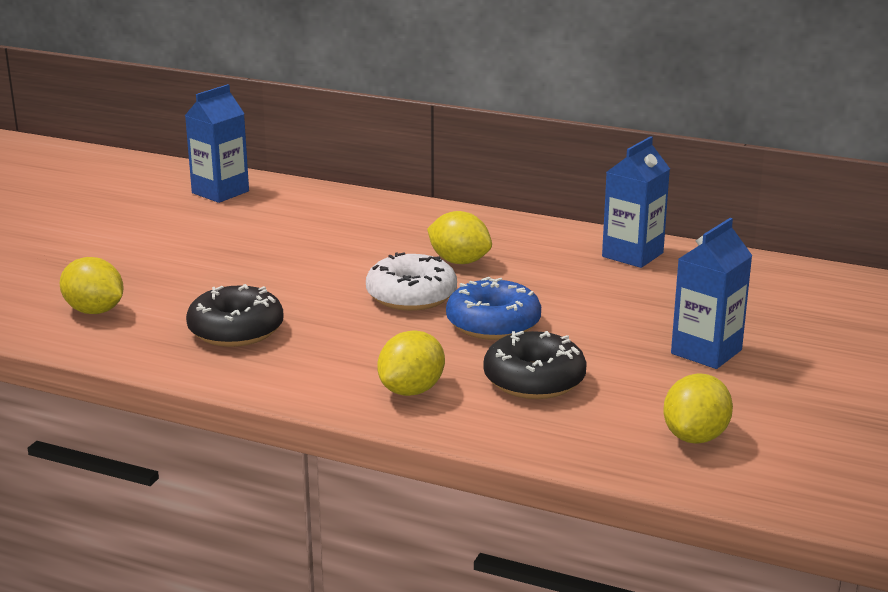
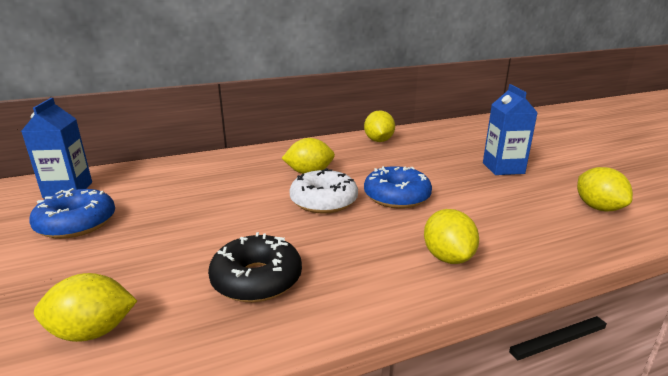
camera: 45 degrees left, 0 degrees up
black donut [483,331,587,399] -> none
blue carton [602,136,670,268] -> yellow lemon [364,110,395,142]
none -> blue donut [29,188,115,239]

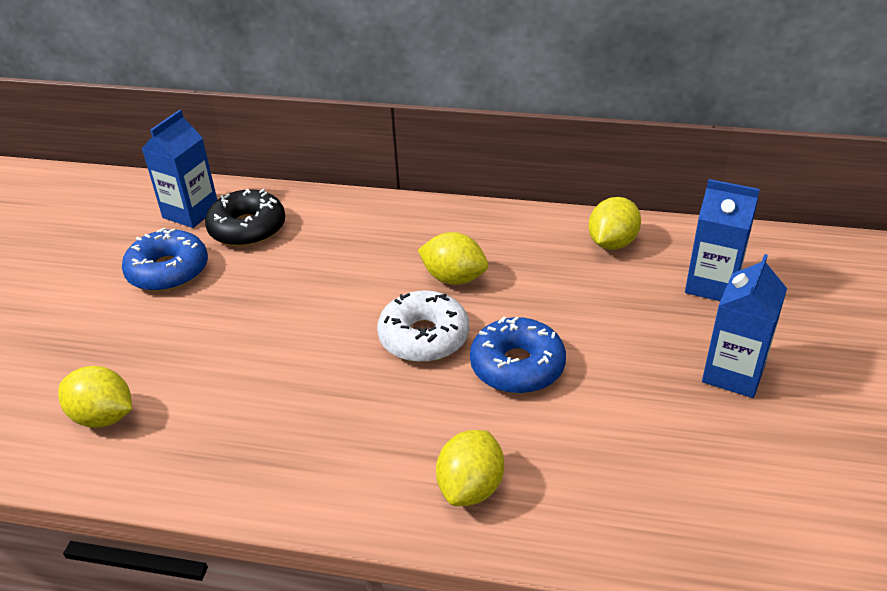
camera: 35 degrees right, 15 degrees up
black donut [208,232,302,302] -> black donut moved to [205,189,285,247]
yellow lemon [577,167,633,211] -> none
none -> blue carton [685,179,760,301]

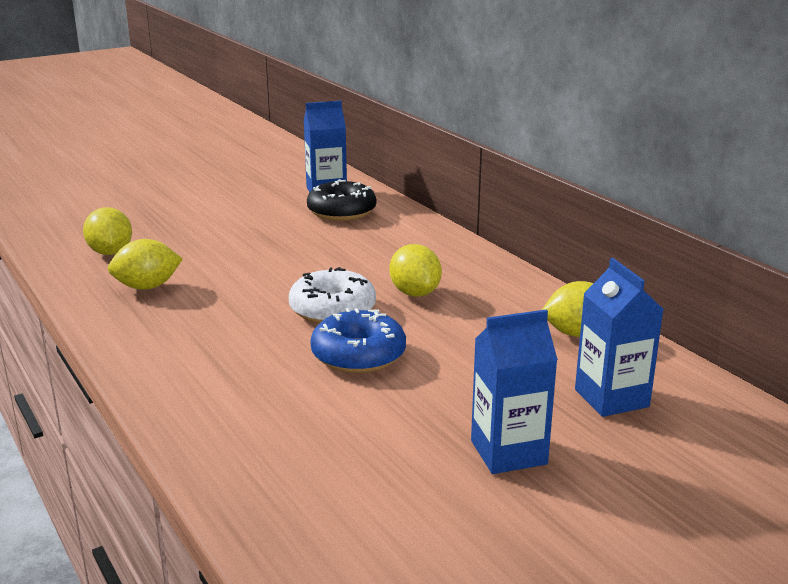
camera: 45 degrees right, 15 degrees down
blue donut [122,228,208,292] -> none
yellow lemon [436,430,504,506] -> yellow lemon moved to [108,239,183,290]

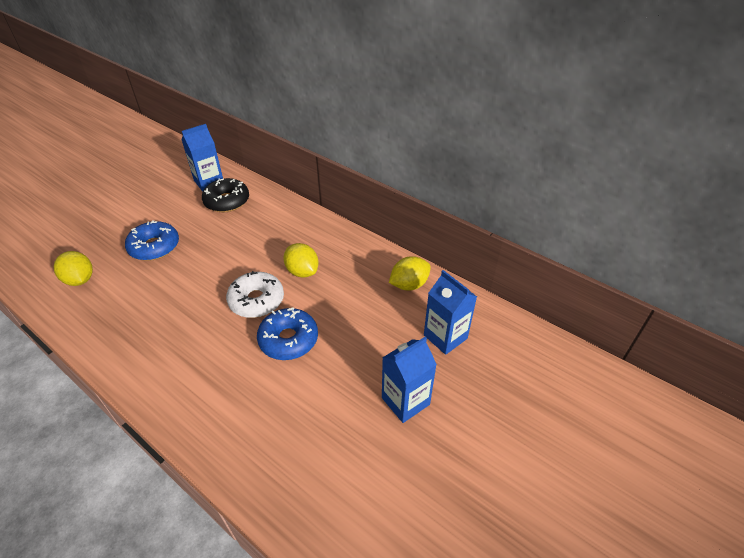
camera: 20 degrees left, 20 degrees up
yellow lemon [108,239,183,290] -> none
none -> blue donut [125,220,179,261]

